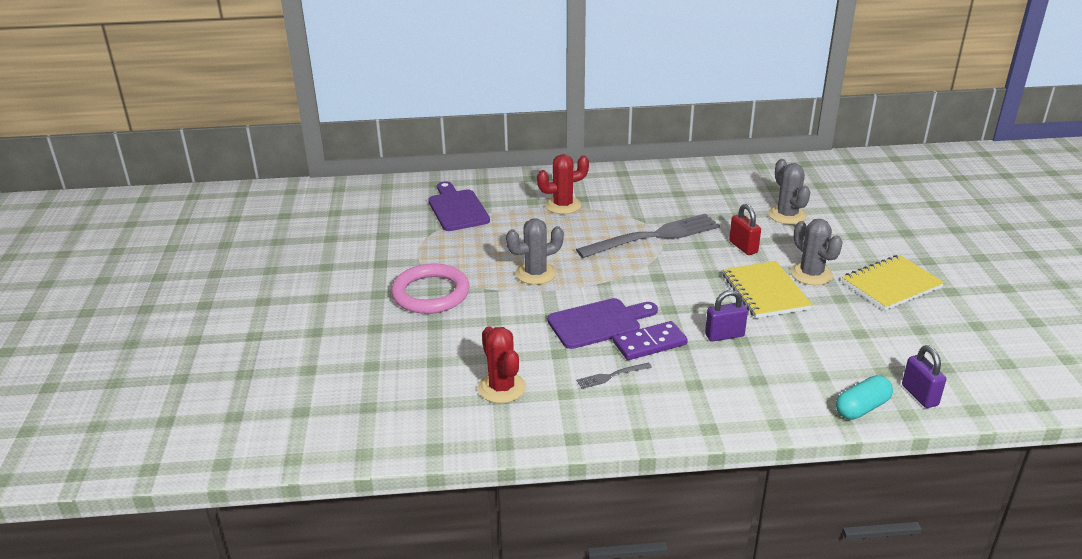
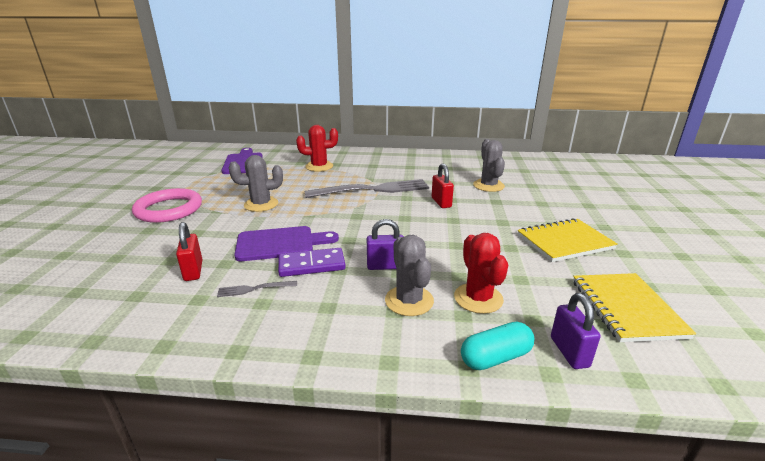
camera: 10 degrees right, 5 degrees down
red cactus [478,326,526,403] -> red cactus moved to [454,233,508,314]
yellow notebook [723,261,812,318] -> yellow notebook moved to [573,273,696,342]
grey cactus [791,219,843,285] -> grey cactus moved to [385,235,434,316]
none -> red padlock [176,222,202,281]

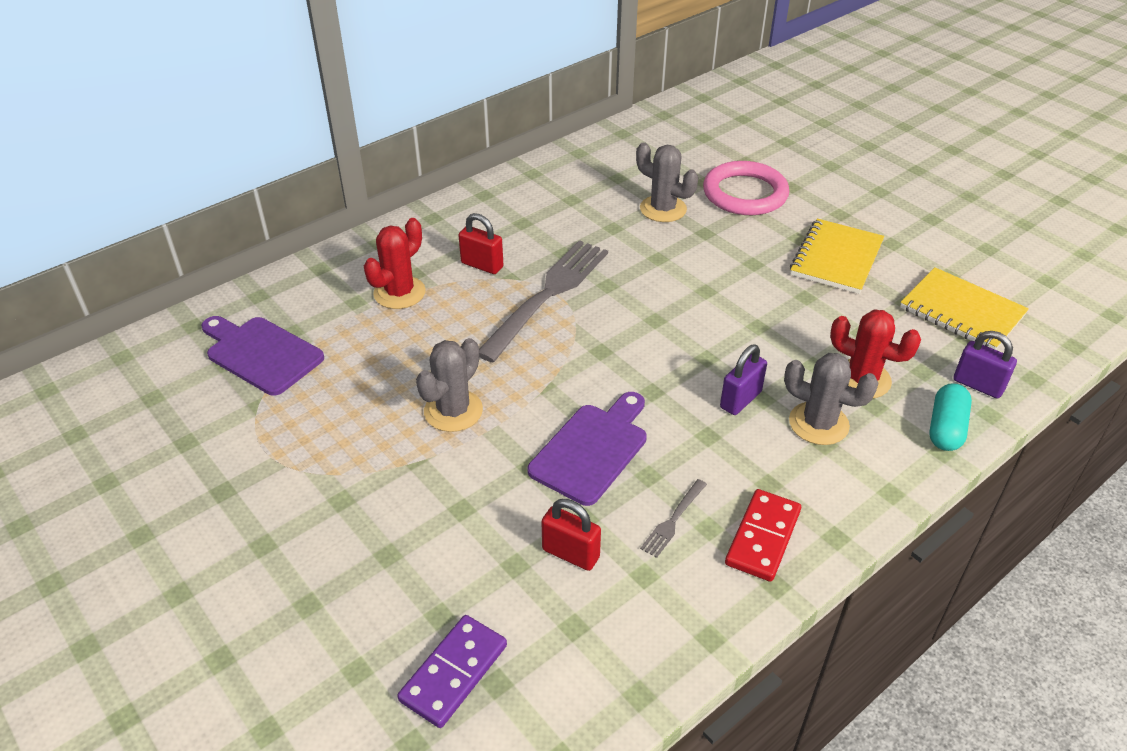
camera: 45 degrees left, 15 degrees up
pink ring [132,188,202,223] -> pink ring moved to [703,161,789,215]
purple domino [278,248,346,277] -> purple domino moved to [397,615,507,728]
red padlock [432,164,454,208] -> red padlock moved to [458,213,503,274]
none -> red domino [725,489,801,582]

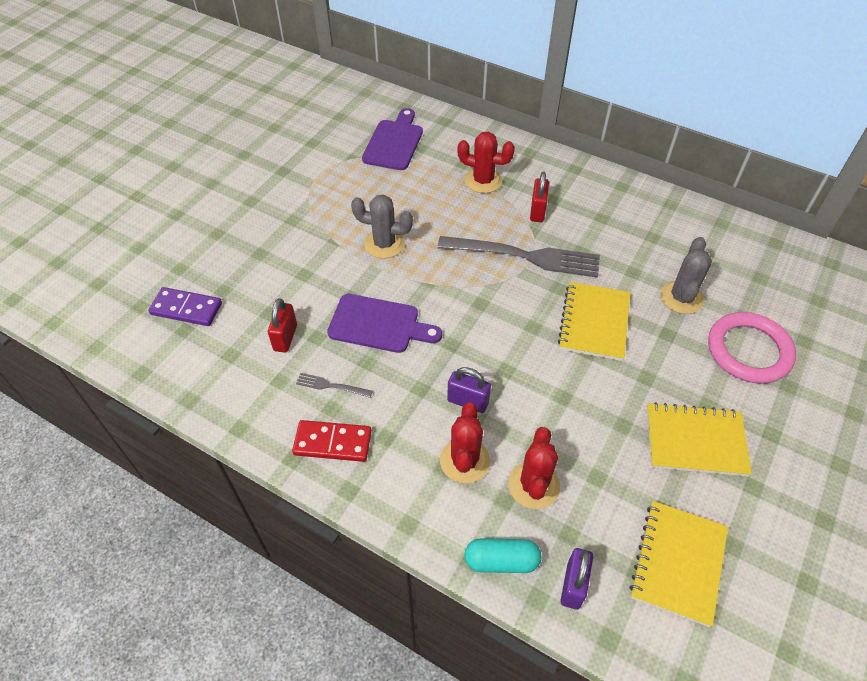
camera: 70 degrees right, 10 degrees up
grey cactus [784,353,879,445] -> red cactus [440,402,490,483]
none -> yellow notebook [558,282,630,361]

